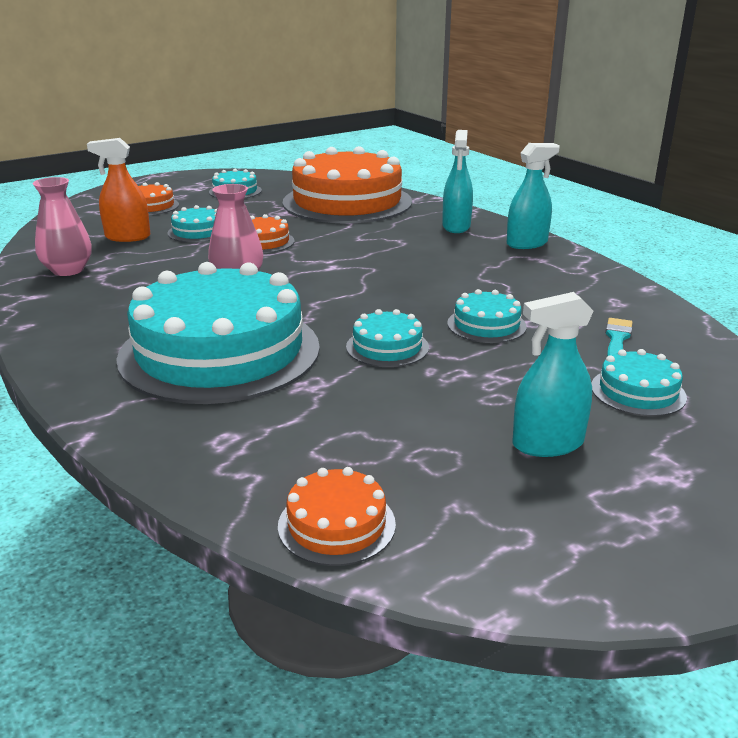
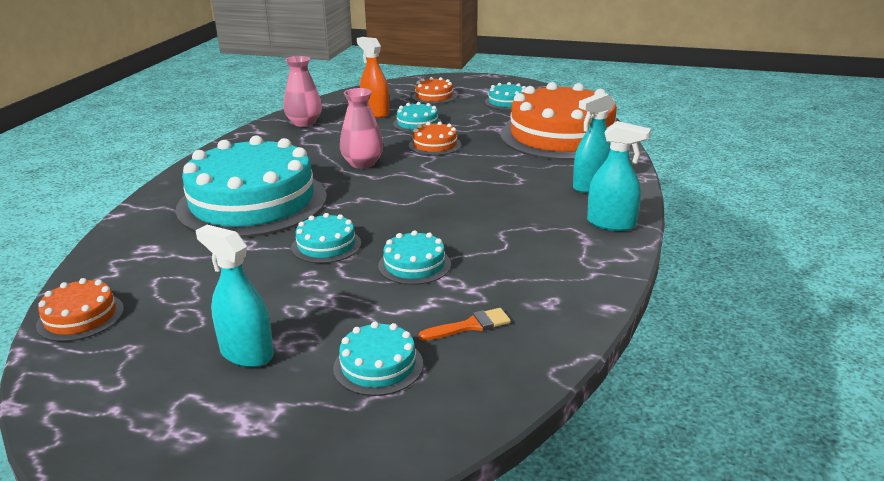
camera: 50 degrees right, 0 degrees up
turquoise brush [605,318,632,356] -> orange brush [419,308,511,341]

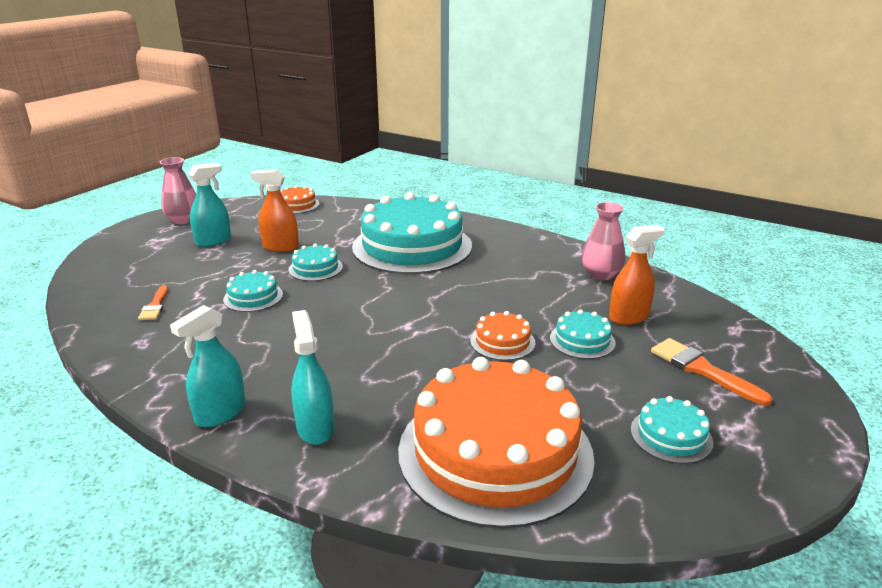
camera: 105 degrees right, 0 degrees up
turquoise cake [333,322,423,396] -> none
pink vase [340,88,383,169] -> pink vase moved to [160,157,196,224]
orange cake [412,77,457,104] -> orange brush [651,338,773,406]
none -> orange spray bottle [250,169,299,252]

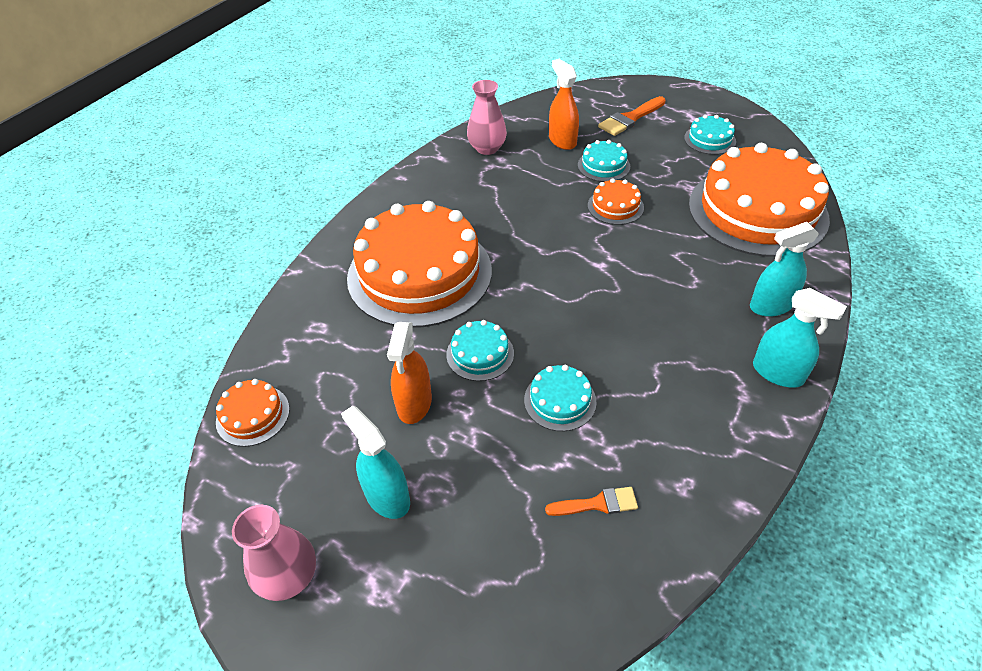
camera: 90 degrees left, 20 degrees up
turquoise cake [352,192,472,274] -> orange cake [347,201,492,328]

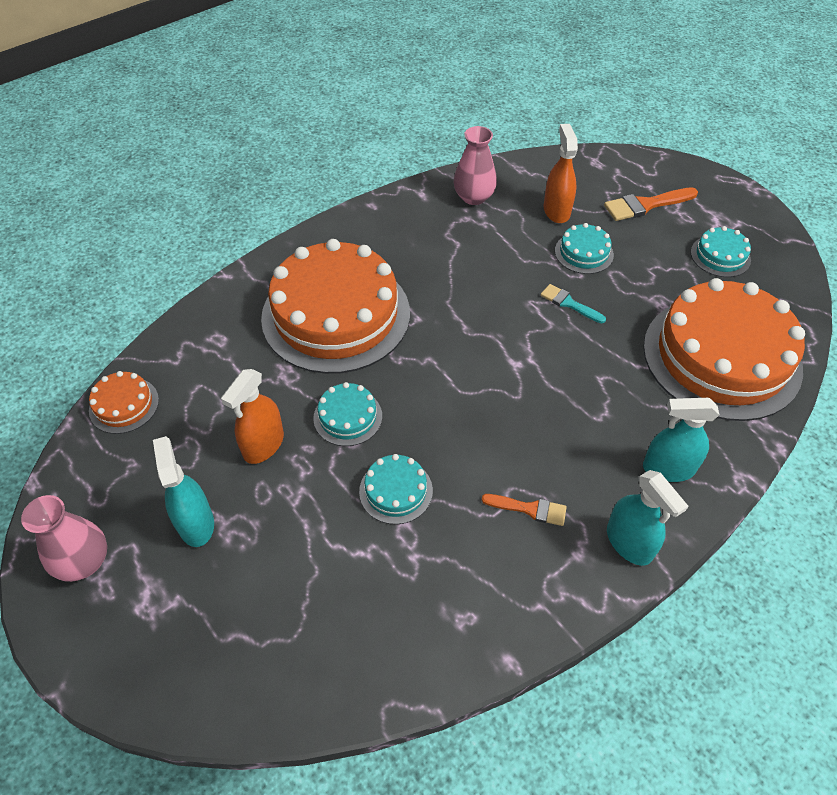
camera: 20 degrees right, 5 degrees up
orange brush [545,487,638,516] -> orange brush moved to [482,494,567,526]
orange cake [588,178,644,225] -> turquoise brush [541,284,606,323]

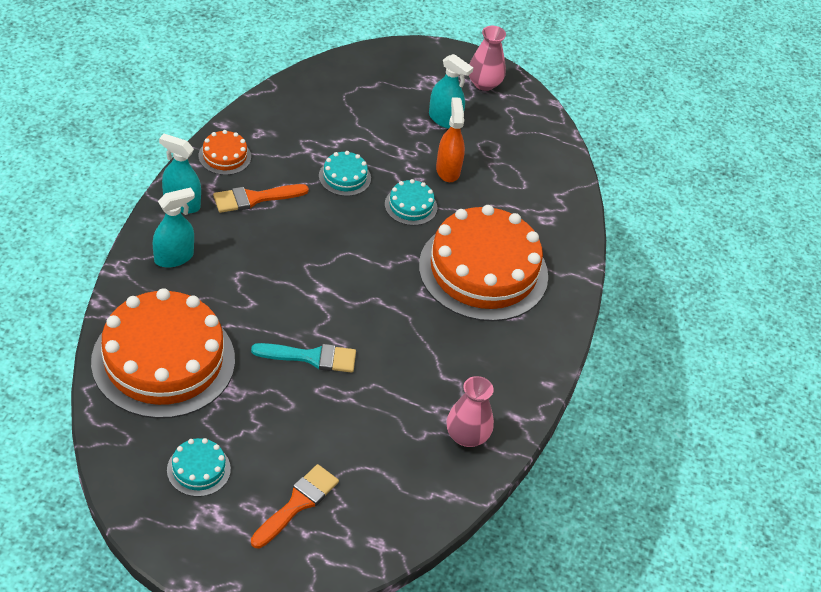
camera: 140 degrees right, 5 degrees down
orange cake [89,371,159,434] -> orange cake moved to [198,130,251,175]
orange brush [482,494,567,526] -> orange brush [213,184,309,213], size x1.57
turquoise brush [541,284,606,323] -> turquoise brush [251,343,356,373], size x1.57
orange spray bottle [544,124,578,223] -> none
turquoise cake [555,223,614,274] -> none

